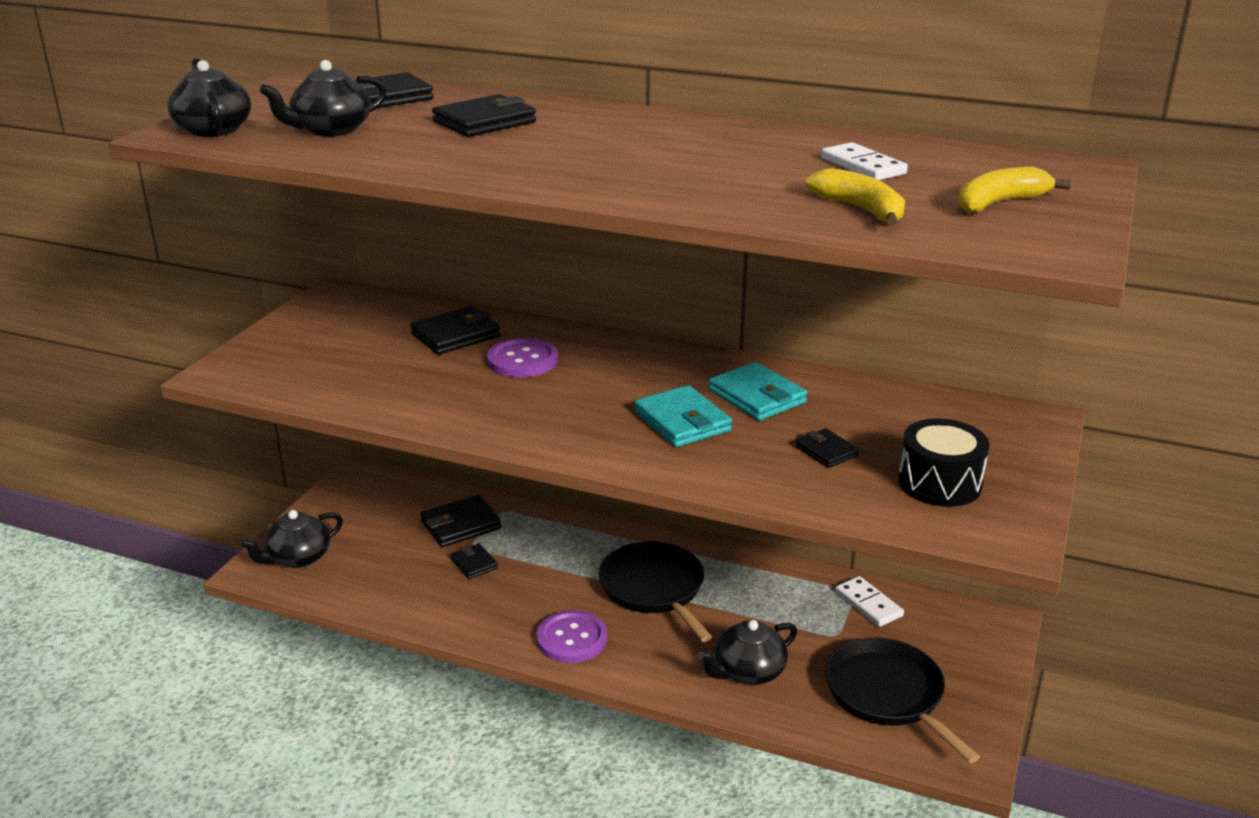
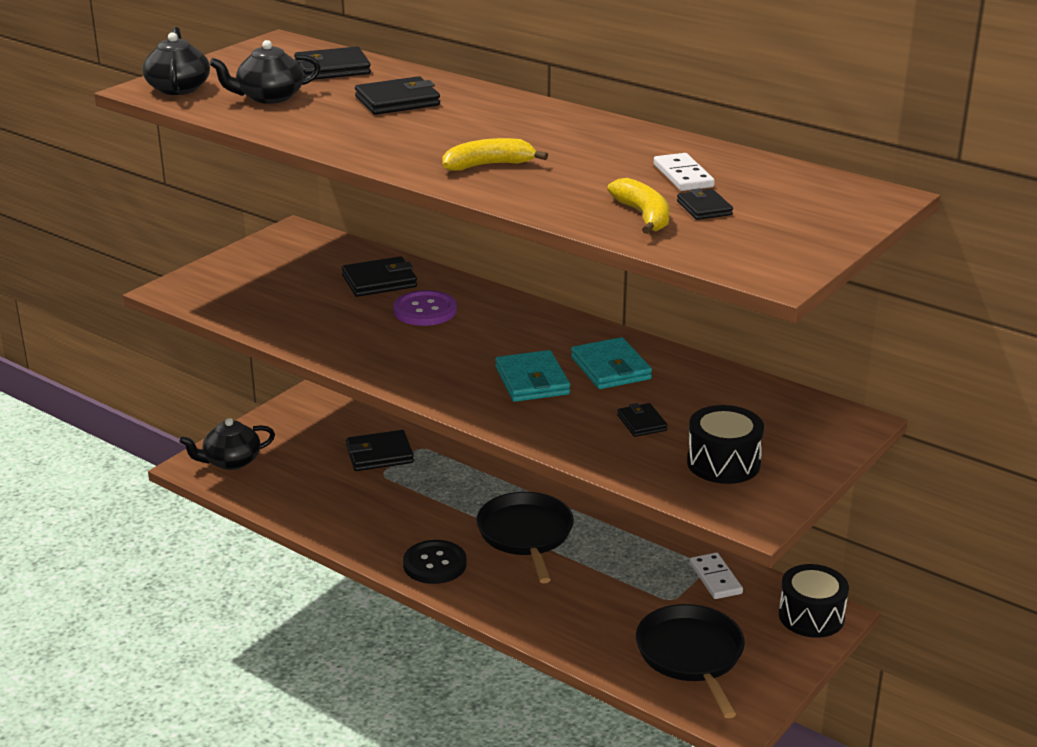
camera: 15 degrees right, 0 degrees up
black wallet [451,543,498,579] -> black wallet moved to [677,189,733,220]
purple button [537,610,607,663] -> black button [403,540,467,584]
black teapot [698,620,797,685] -> none
yellow banana [958,167,1071,213] -> yellow banana moved to [442,138,548,171]
none -> black drum [779,564,849,638]

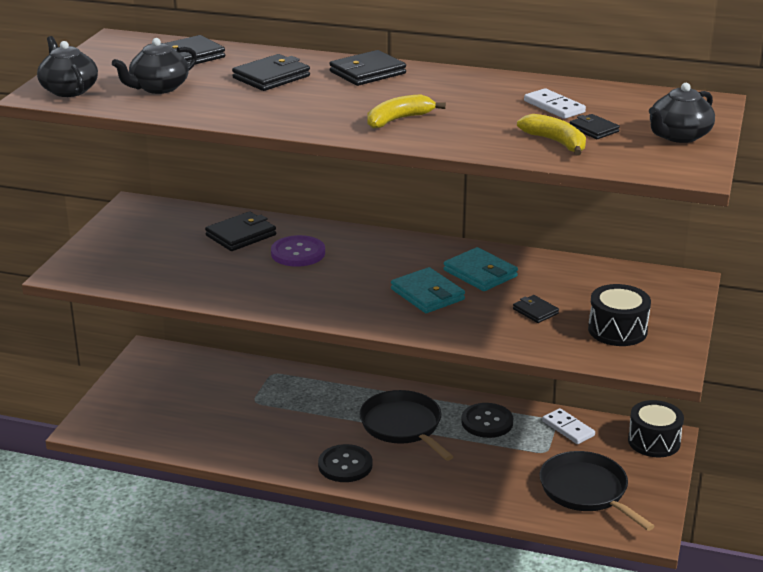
camera: 20 degrees left, 0 degrees up
black teapot [180,418,275,470] -> black teapot moved to [649,83,715,143]
black wallet [346,430,414,471] -> black wallet moved to [329,50,406,86]
none -> black button [461,403,513,438]

